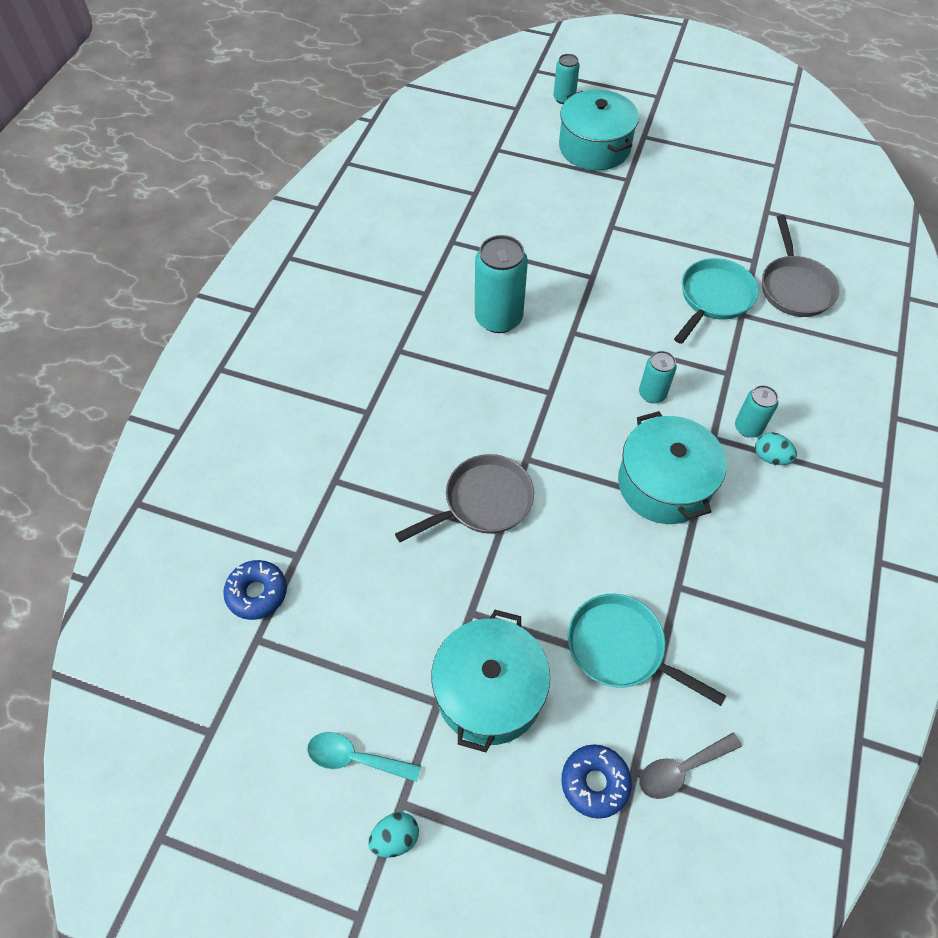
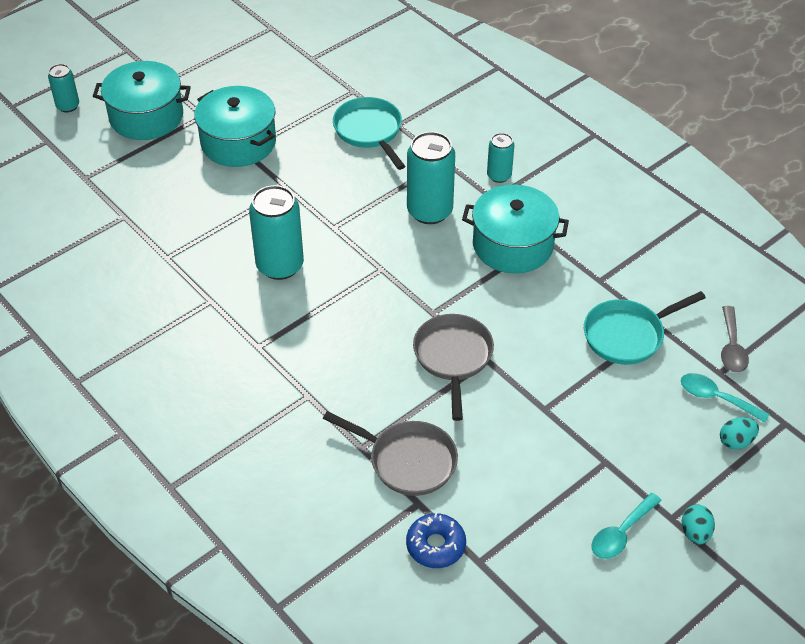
camera: 60 degrees left, 10 degrees down
turquoise pot [432,610,550,752] -> turquoise pot moved to [194,86,276,167]
blue donut [561,744,632,819] -> turquoise spoon [681,373,770,423]
turquoise can [639,351,677,403] -> turquoise can [407,132,455,224], size x1.80
turquoise egg [755,432,797,465] -> turquoise egg moved to [720,417,759,450]
grey pan [762,215,839,317] -> grey pan moved to [323,411,458,496]

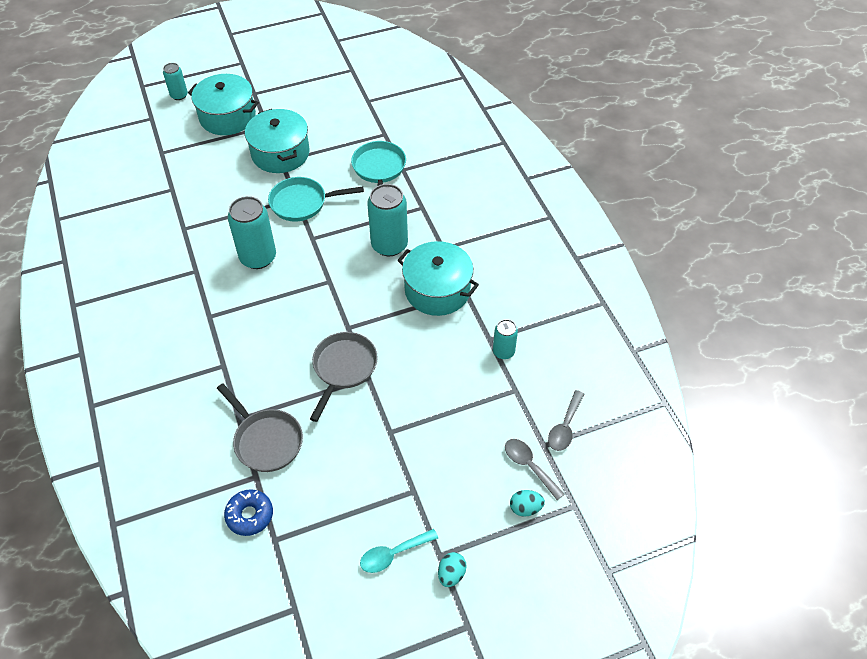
camera: 20 degrees right, 5 degrees up
turquoise can [487,133,514,183] -> turquoise can moved to [493,319,518,359]
turquoise pan [584,291,706,365] -> turquoise pan moved to [268,177,364,221]
turquoise spoon [681,373,770,423] -> grey spoon [505,439,564,500]

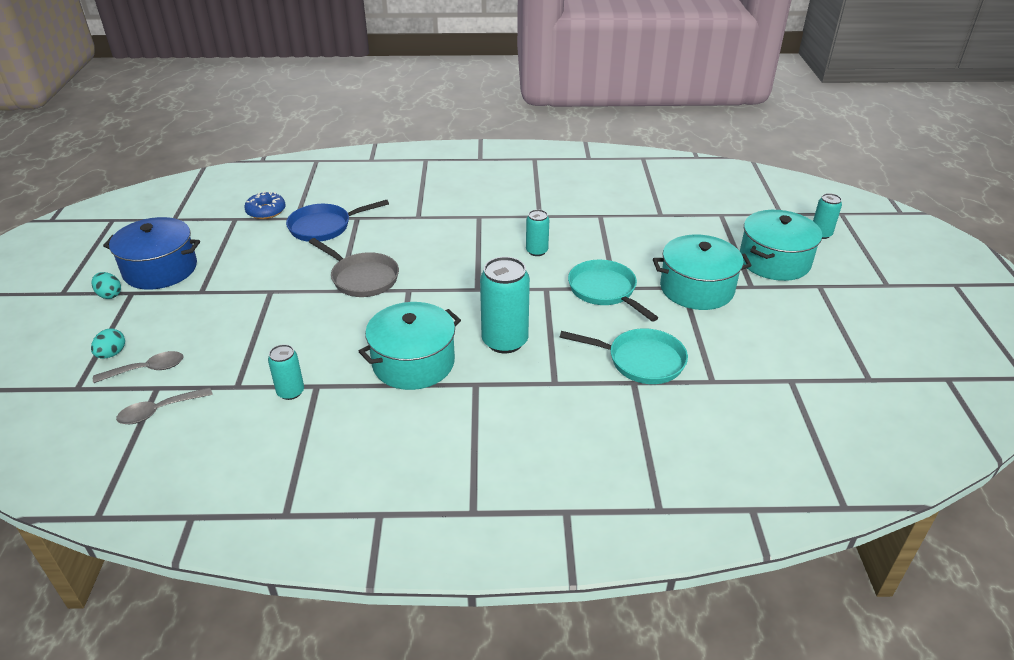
camera: 110 degrees right, 15 degrees down
grey pan [217,383,303,472] -> blue pan [286,200,389,242]
turquoise can [228,196,276,269] -> turquoise can [526,209,549,256], size x0.55
turquoise pan [268,177,364,221] -> turquoise pan turned 45 degrees counterclockwise [568,260,659,322]
turquoise spoon [360,529,438,573] -> blue pot [103,217,200,290]
grey spoon [548,390,584,451] -> grey spoon turned 75 degrees counterclockwise [116,387,213,424]

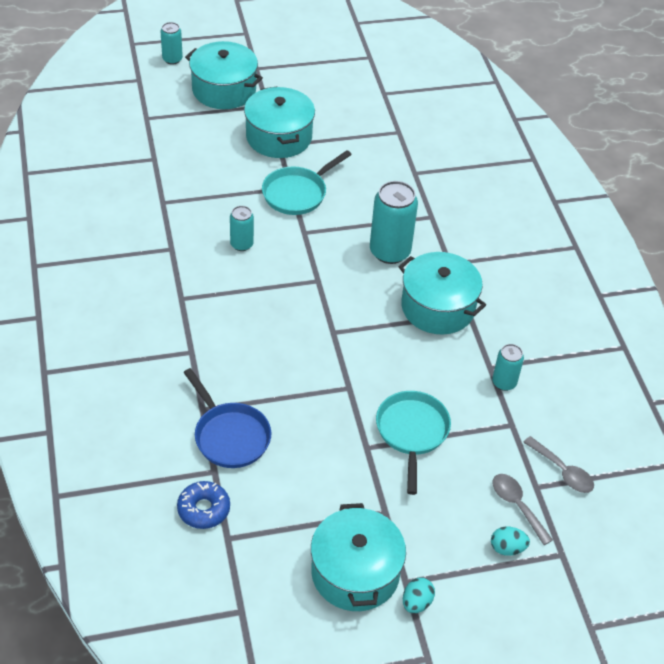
camera: 105 degrees left, 10 degrees up
blue pot [103,217,200,290] -> turquoise pot [311,503,406,611]
grey pan [309,238,399,297] -> none
turquoise pan [560,328,688,384] -> turquoise pan moved to [376,391,451,495]

